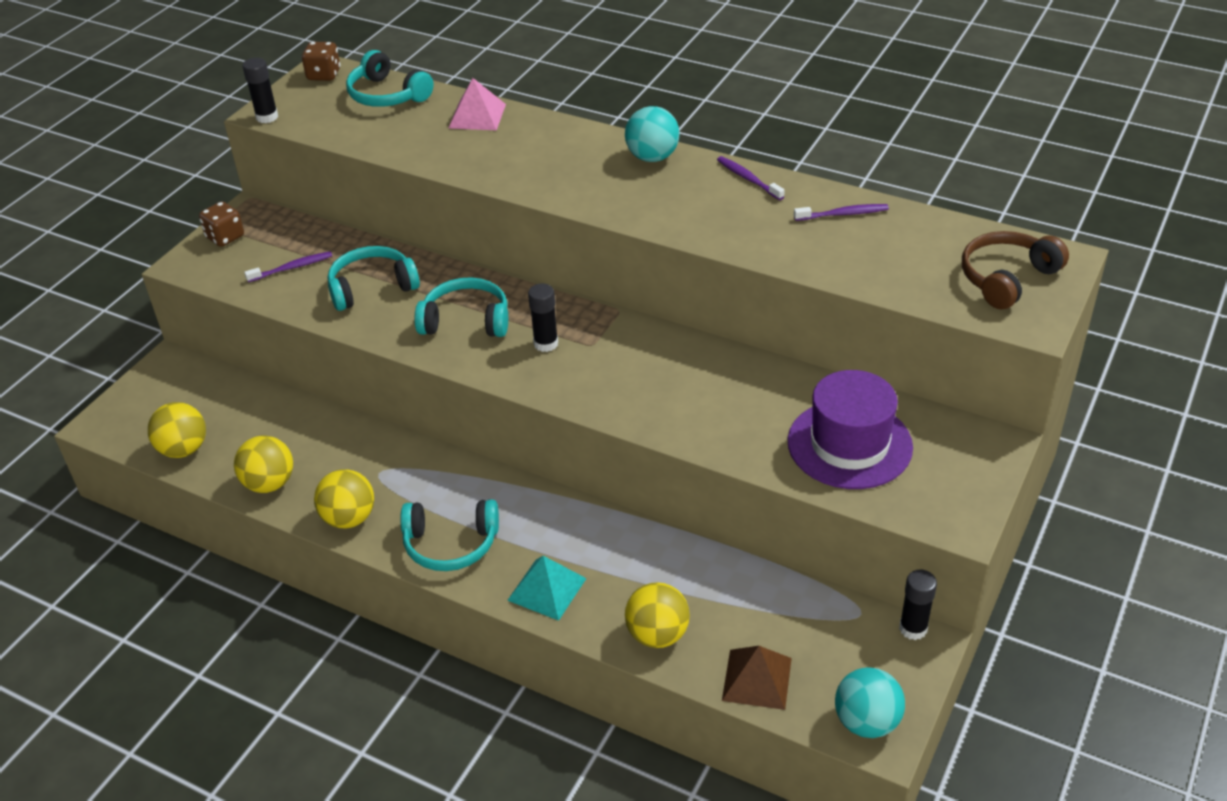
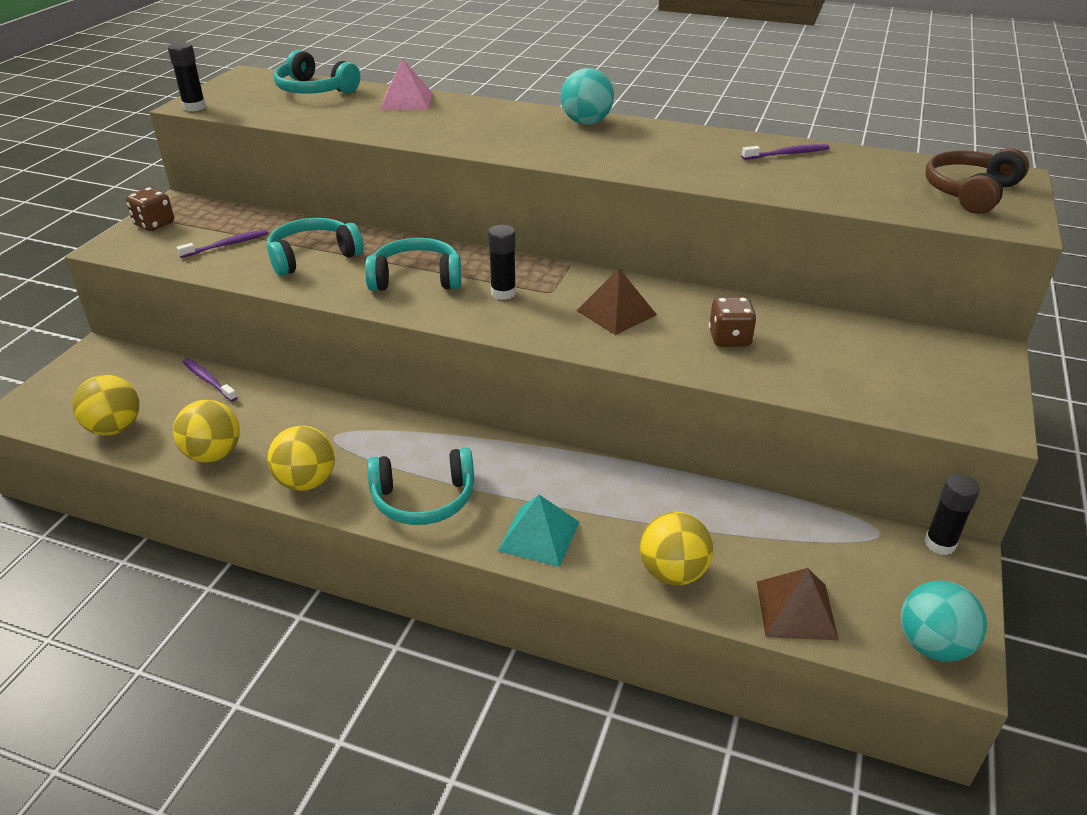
camera: 10 degrees left, 5 degrees down
brown dice [301,42,340,81] -> brown dice moved to [709,297,757,347]
purple toothbrush [717,156,785,200] -> purple toothbrush moved to [183,359,237,402]
purple hat [788,370,913,489] -> none
none -> brown pyramid [577,269,657,335]

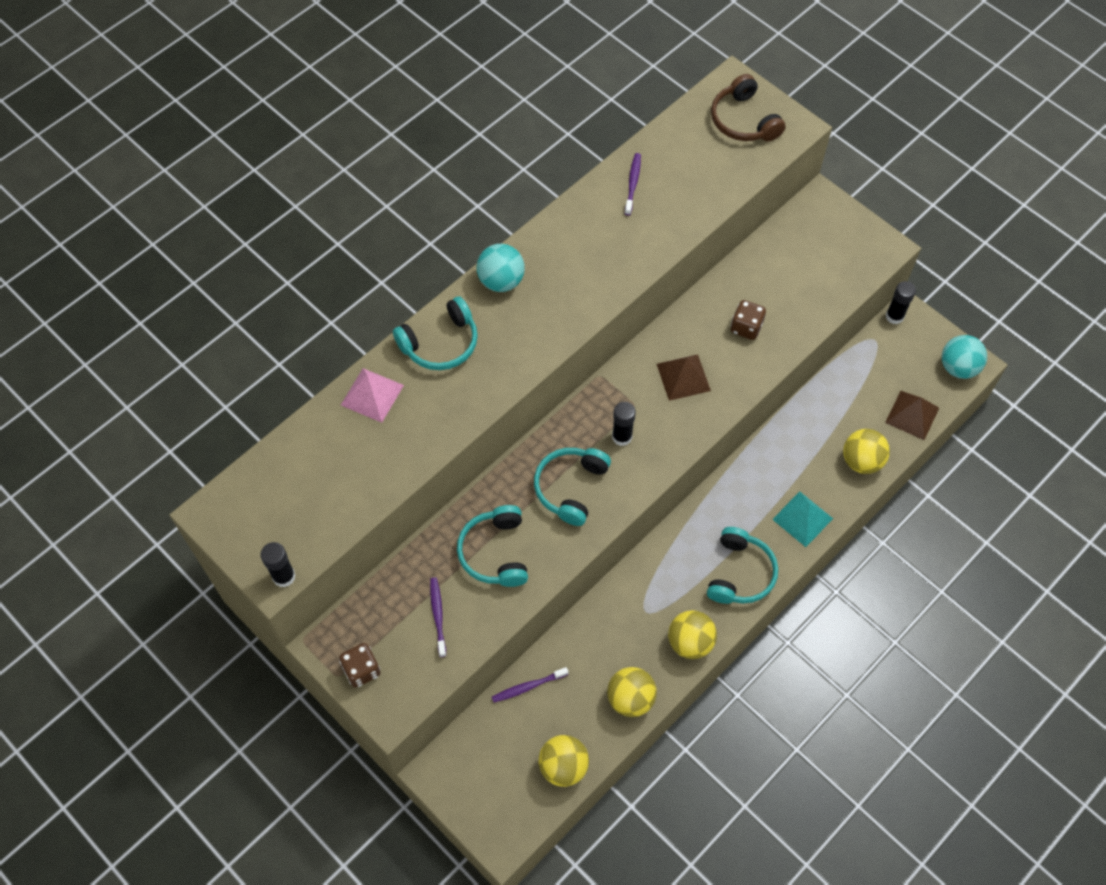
camera: 65 degrees left, 25 degrees up
turquoise headphones [273,50,360,94] -> turquoise headphones moved to [393,296,478,370]

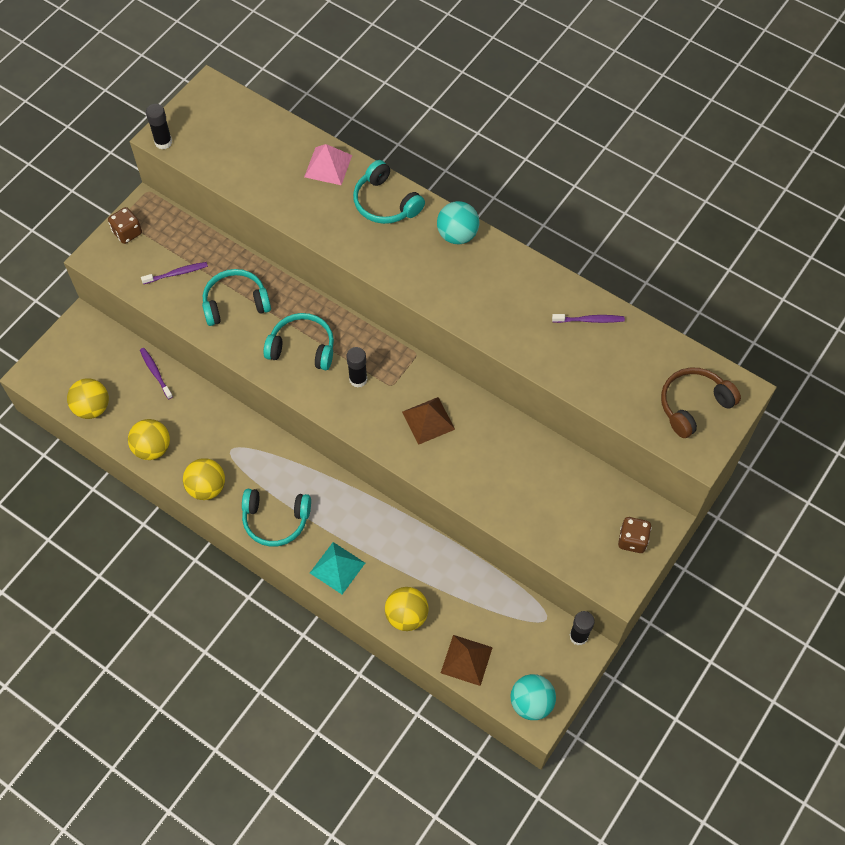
camera: 80 degrees right, 0 degrees up
brown dice [731,300,766,340] -> brown dice moved to [618,517,652,553]

